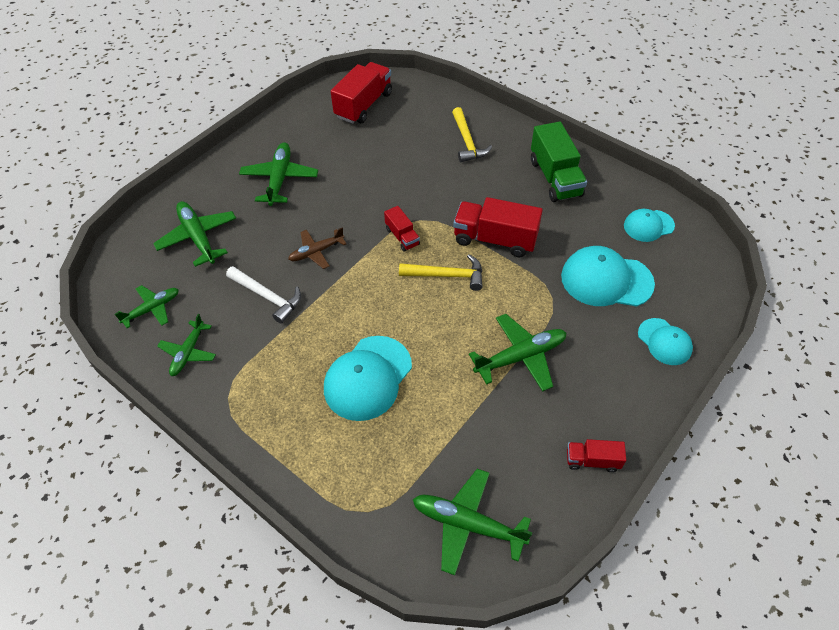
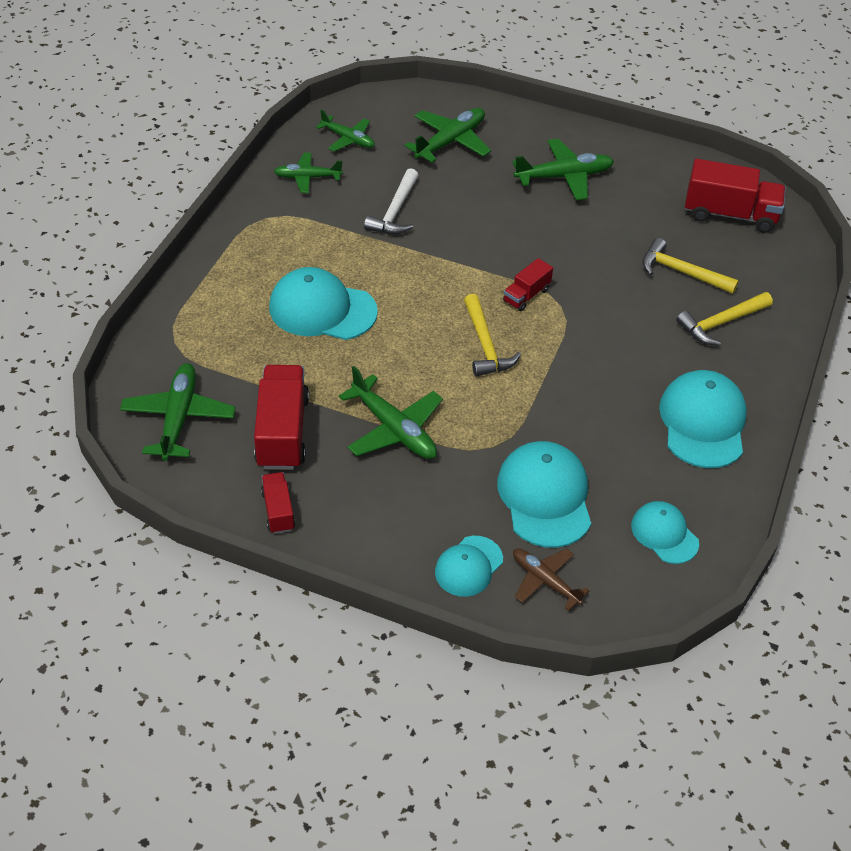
camera: 70 degrees right, 5 degrees down
brown plane [288,228,347,269] -> brown plane moved to [513,549,590,611]
red truck [453,197,543,257] -> red truck moved to [254,365,309,470]
green truck [531,121,587,202] -> turquoise cap [659,370,747,468]
none -> yellow hammer [643,238,739,294]

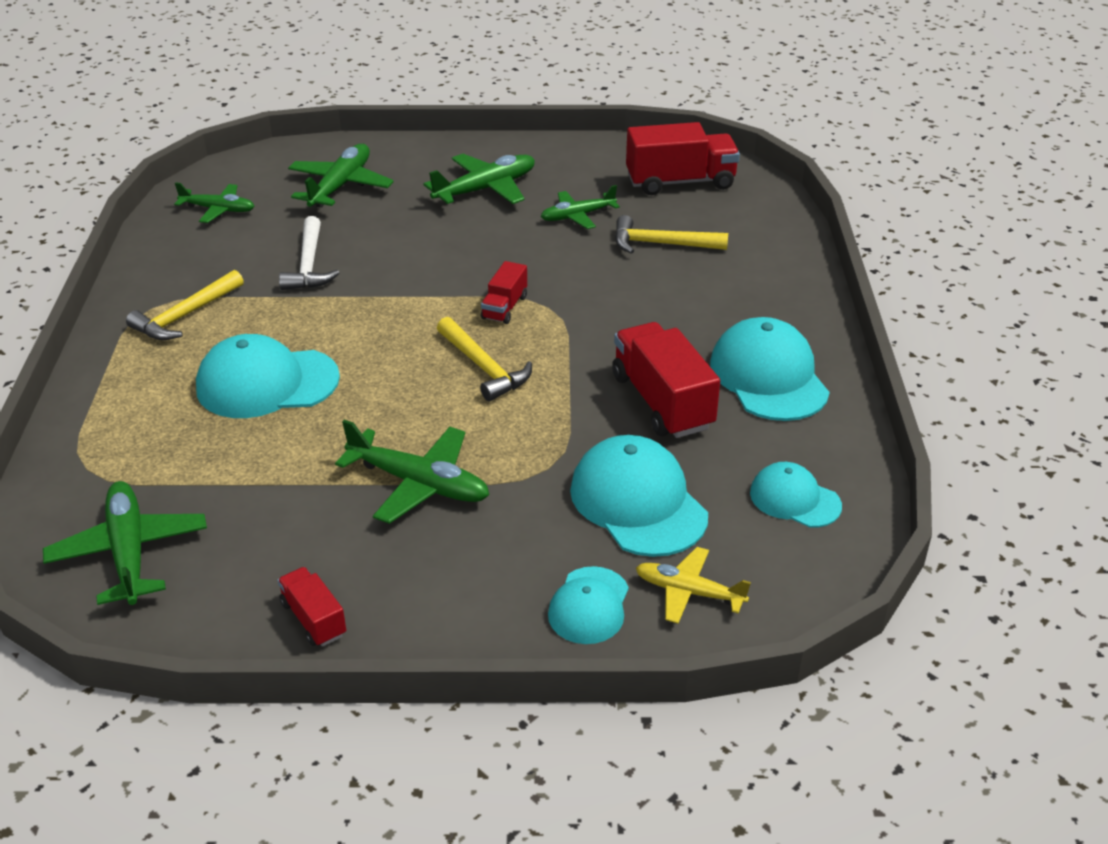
camera: 20 degrees left, 10 degrees down
red truck [254,365,309,470] -> red truck moved to [612,322,720,438]
green plane [274,153,343,193] -> green plane moved to [541,185,620,229]
brown plane [513,549,590,611] -> yellow plane [636,547,751,623]
yellow hammer [676,292,773,345] -> yellow hammer moved to [126,270,244,340]

